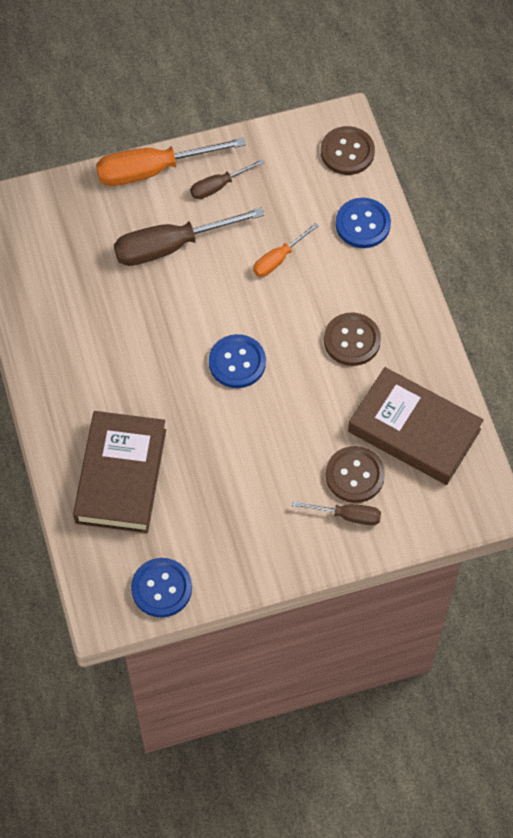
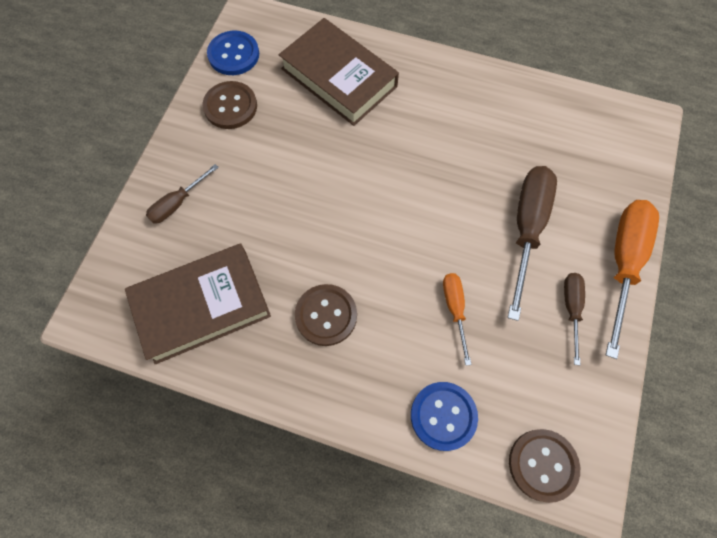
camera: 125 degrees right, 5 degrees up
blue button [209,334,266,388] -> none
brown button [326,446,385,503] -> brown button moved to [203,81,257,129]

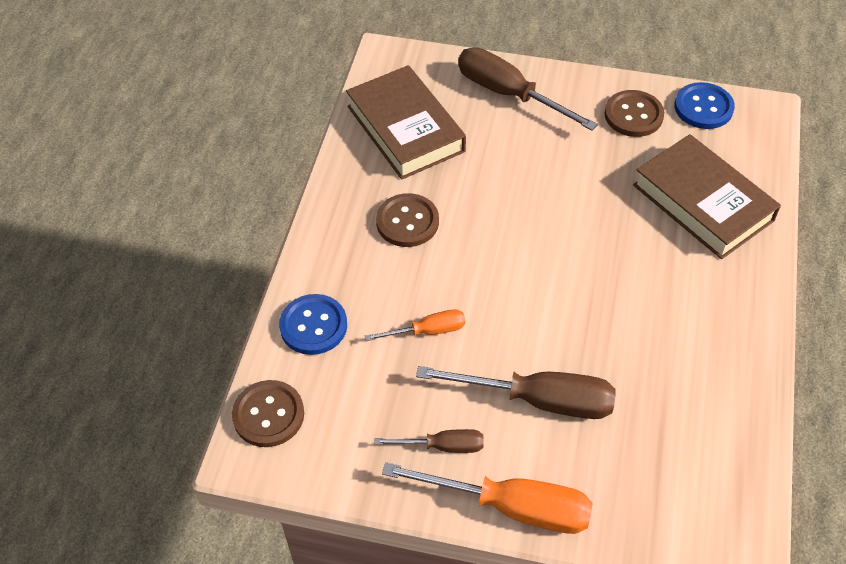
camera: 85 degrees right, 15 degrees down
brown screwdriver [146,164,219,224] -> brown screwdriver [458,47,598,131], size x1.86
brown book [279,18,399,126] -> brown book turned 75 degrees counterclockwise [633,134,781,259]

